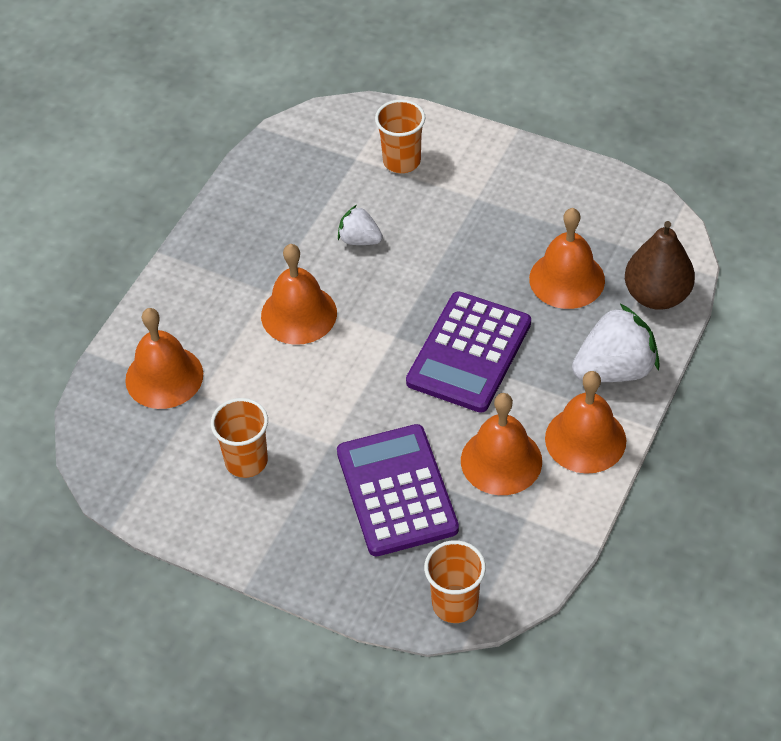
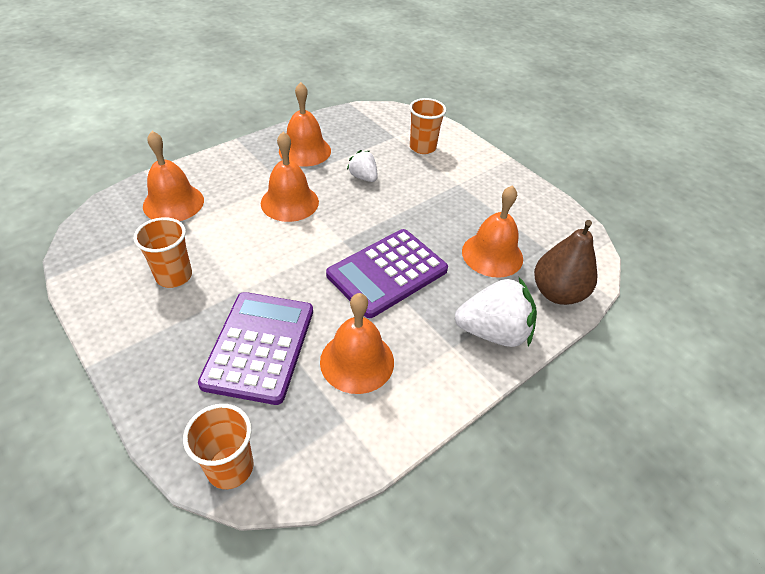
camera: 20 degrees right, 5 degrees down
orange bell [545,371,626,474] -> orange bell moved to [279,82,331,167]

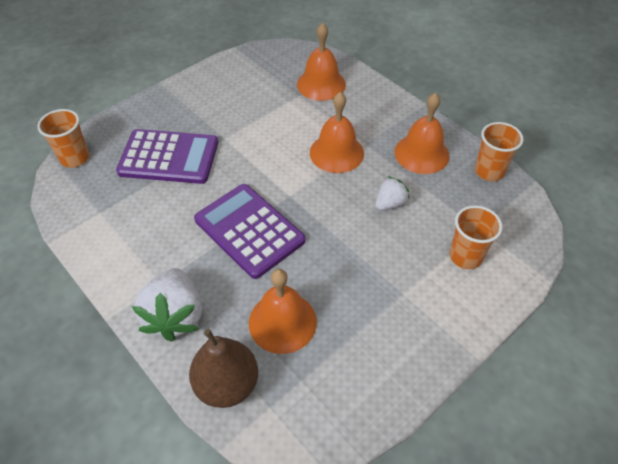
camera: 90 degrees right, 5 degrees up
orange cup [134,217,192,288] -> orange cup moved to [475,122,524,181]
orange bell [320,293,394,394] -> none

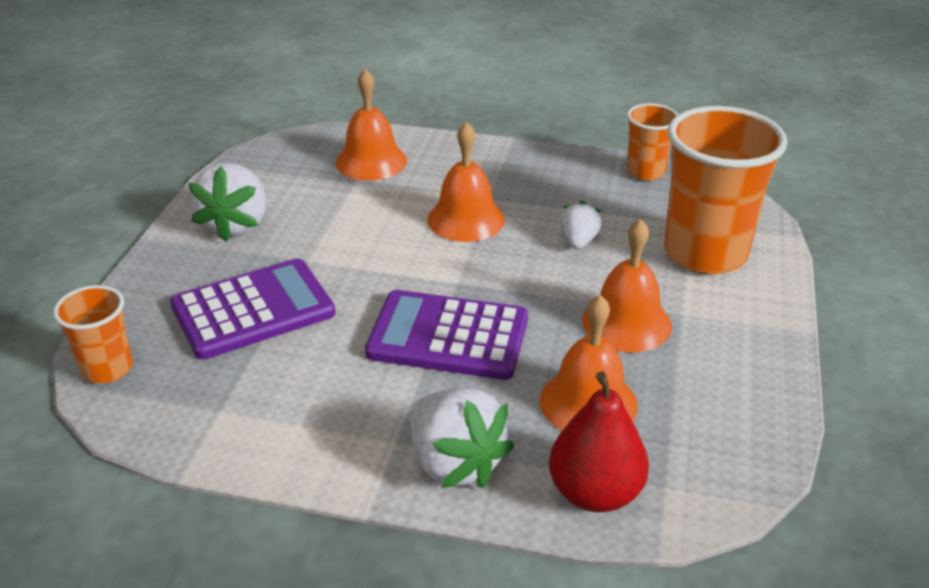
camera: 35 degrees left, 15 degrees down
brown pear [189,329,258,408] -> red pear [549,371,649,512]
orange bell [395,93,450,174] -> orange bell moved to [582,219,672,352]
orange cup [449,205,503,269] -> orange cup [664,106,788,274], size x1.92
none -> white strawberry [188,163,266,242]

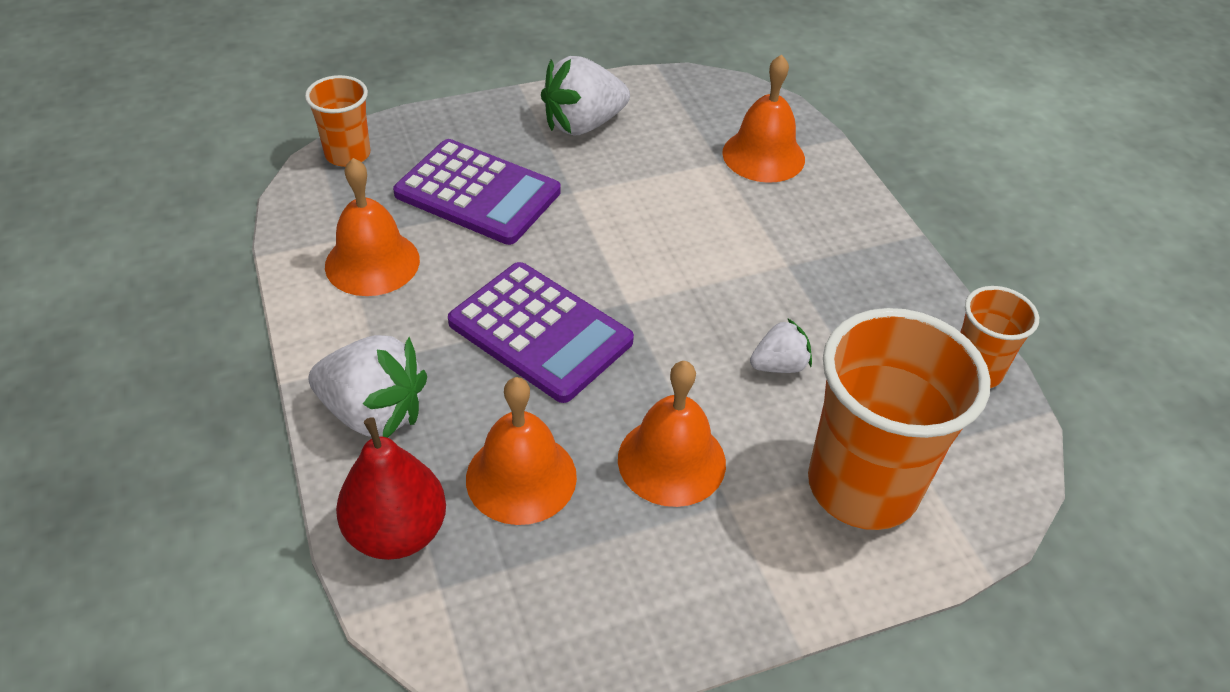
camera: 55 degrees right, 10 degrees up
purple calculator [365,290,528,380] -> purple calculator turned 150 degrees clockwise [448,262,634,403]
white strawberry [410,388,515,489] -> white strawberry turned 90 degrees counterclockwise [308,335,427,438]
orange bell [427,122,505,242] -> orange bell moved to [325,158,420,296]

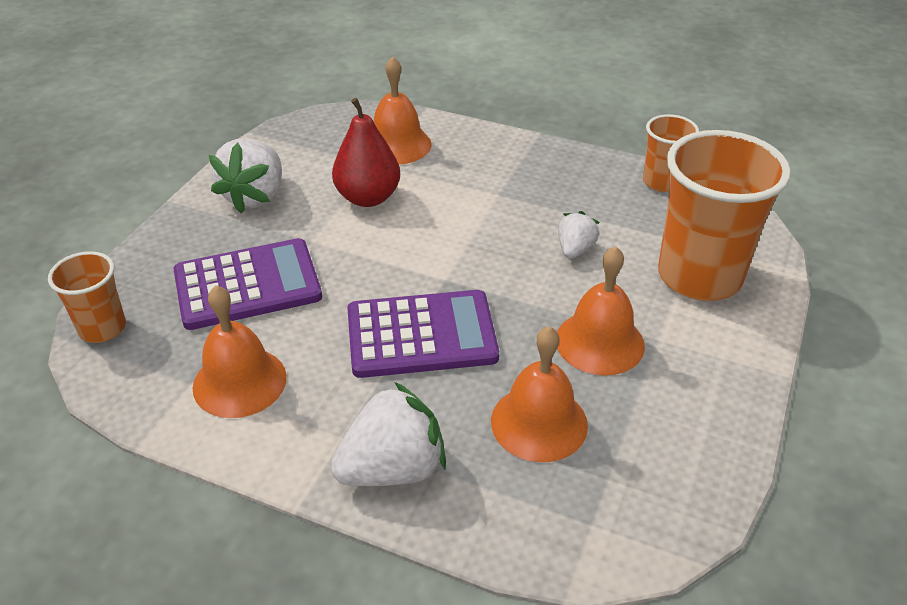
camera: 45 degrees left, 5 degrees down
red pear [336,417,446,560] -> red pear moved to [332,98,400,207]

